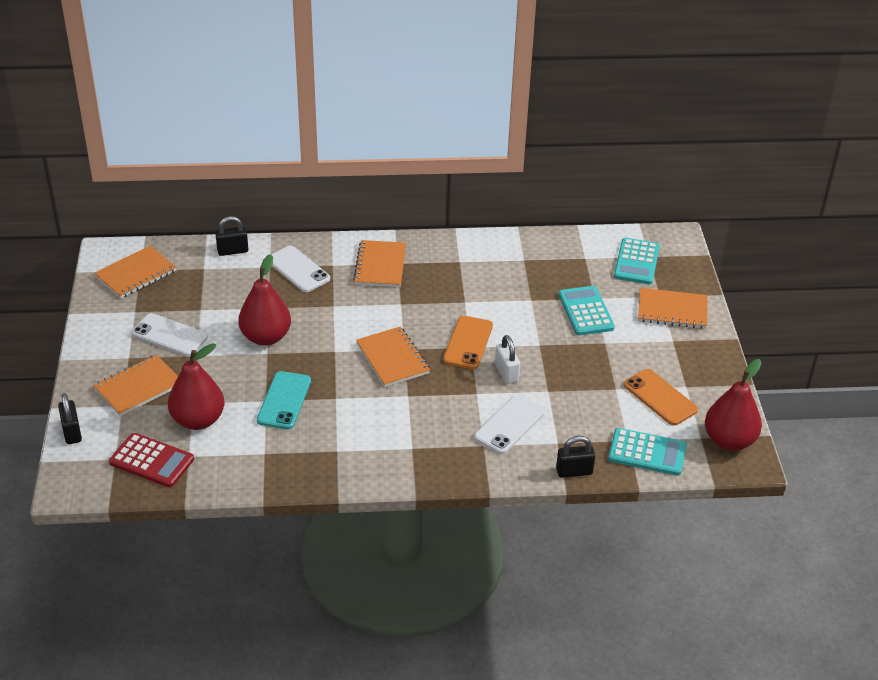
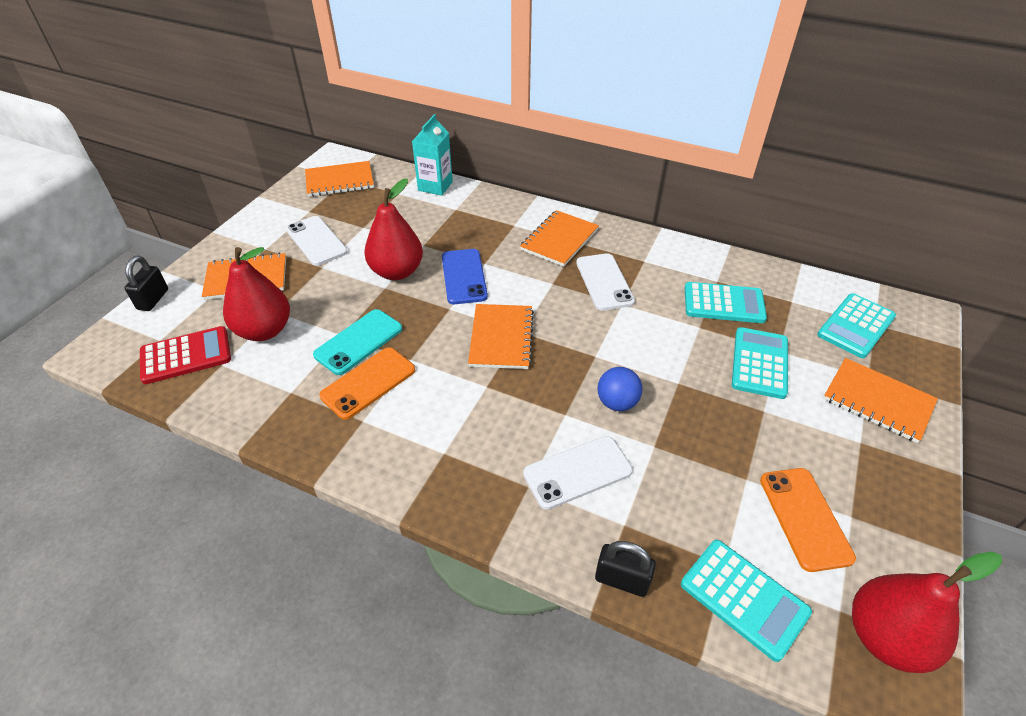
camera: 30 degrees right, 5 degrees up
red calculator [109,433,194,487] -> red calculator turned 75 degrees counterclockwise [140,326,231,384]
black padlock [215,216,248,256] -> turquoise carton [412,114,453,196]
white phone [271,246,330,292] -> white phone moved to [576,253,635,311]
orange phone [443,316,493,369] -> orange phone moved to [319,347,415,420]
white padlock [495,335,520,384] -> blue ball [597,367,643,411]
none -> blue phone [442,249,488,304]
none -> turquoise calculator [685,282,767,323]

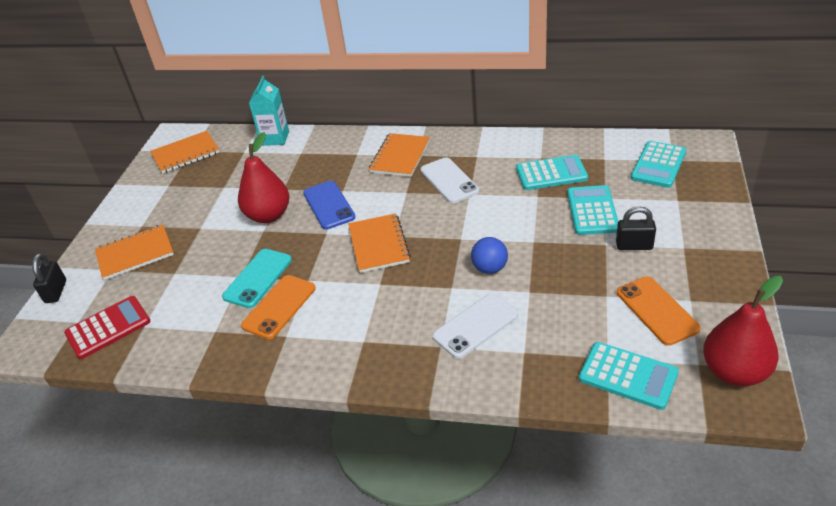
camera: 10 degrees left, 5 degrees down
red pear [223,247,290,341] -> none
white phone [286,216,348,266] -> none
black padlock [595,541,656,597] -> black padlock moved to [616,207,656,250]
orange notebook [823,358,938,443] -> none

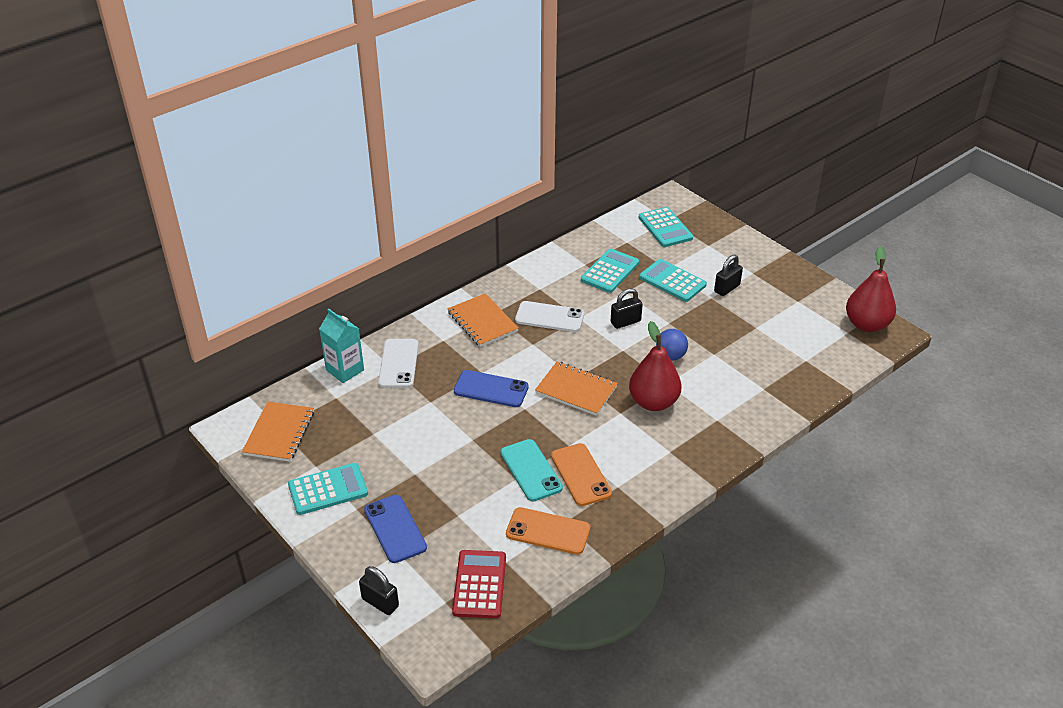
camera: 55 degrees left, 0 degrees up
orange notebook [95,224,174,280] -> blue phone [364,495,427,563]
red pear [238,132,290,223] -> red pear moved to [629,321,681,411]
white phone [433,294,518,359] -> white phone moved to [378,339,418,388]
turquoise calculator [579,342,679,410] -> turquoise calculator moved to [288,463,368,515]
orange phone [617,276,700,346] -> orange phone moved to [506,507,590,555]
none -> black padlock [611,288,643,329]

